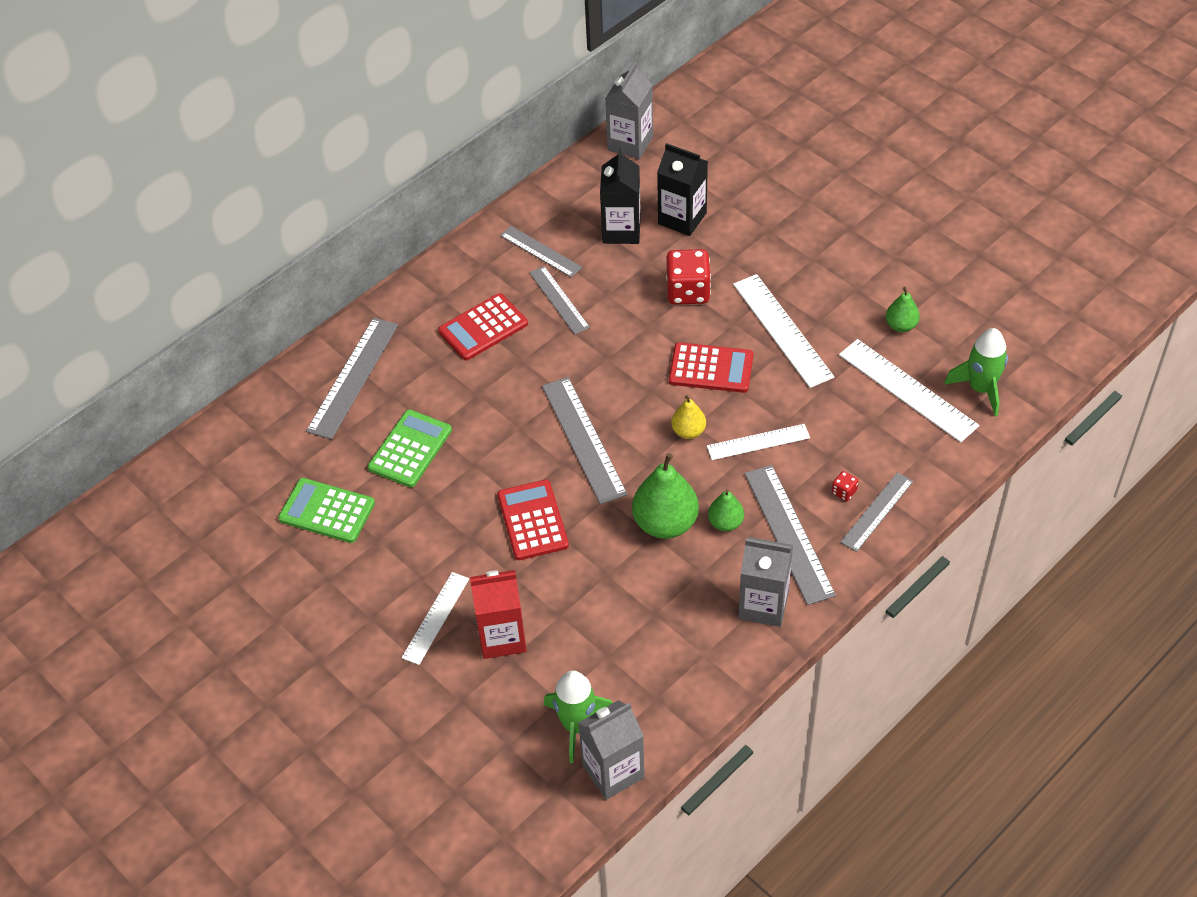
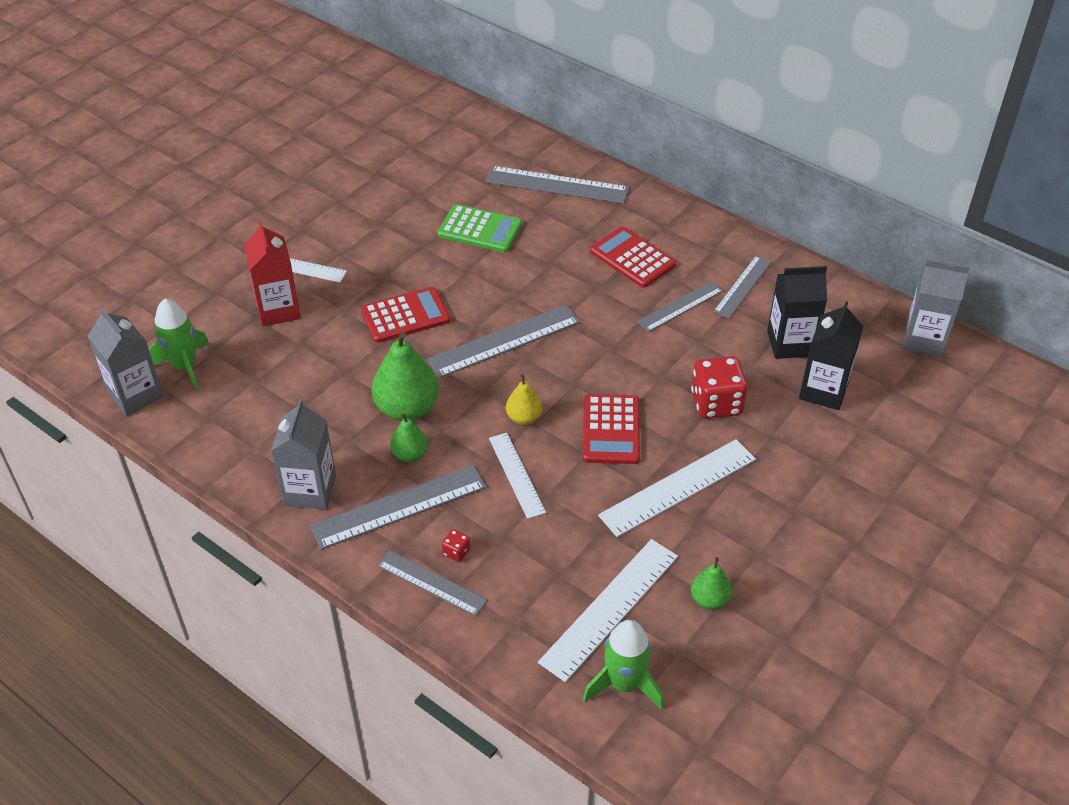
camera: 80 degrees right, 5 degrees down
green calculator [278,478,375,543] -> none

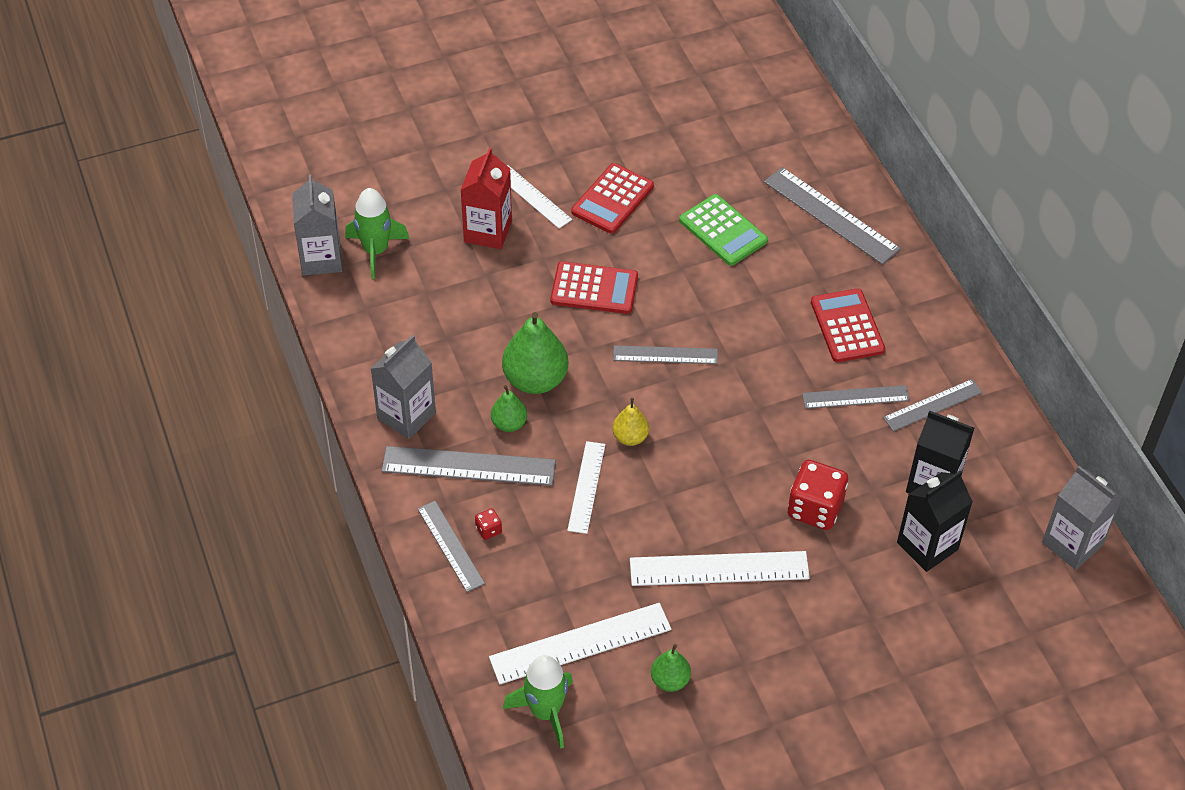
camera: 30 degrees right, 5 degrees up
grey ruler [427,305,580,378] -> grey ruler [613,345,718,364], size x0.63
red calculator [583,394,640,464] -> red calculator moved to [571,163,654,234]

